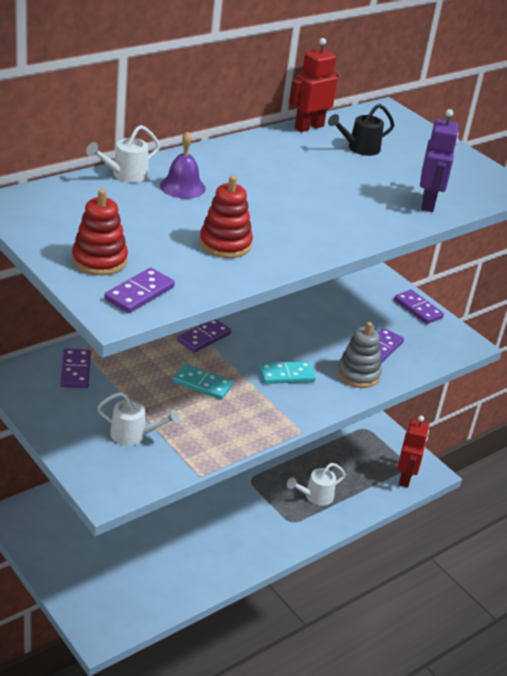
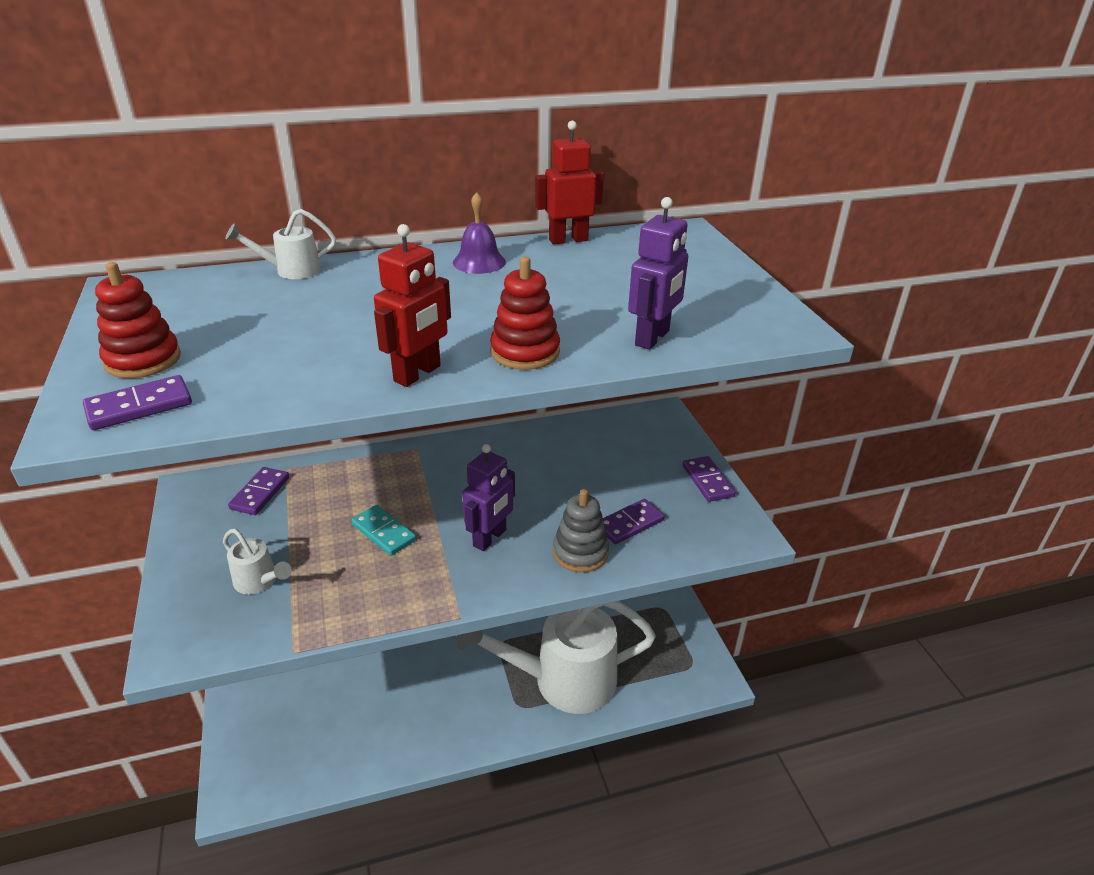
camera: 25 degrees right, 0 degrees up
purple bell [160,132,206,199] -> purple bell moved to [453,192,506,274]
purple domino [177,319,231,353] -> none
red stacking toy [199,175,253,258] -> red stacking toy moved to [490,257,560,370]
turquoise domino [259,361,316,384] -> purple robot [462,444,515,551]
white watering can [287,463,346,506] -> white watering can [456,601,656,714], size x2.39
black watering can [328,104,394,156] -> none
red robot [397,416,429,488] -> red robot moved to [374,224,451,387]

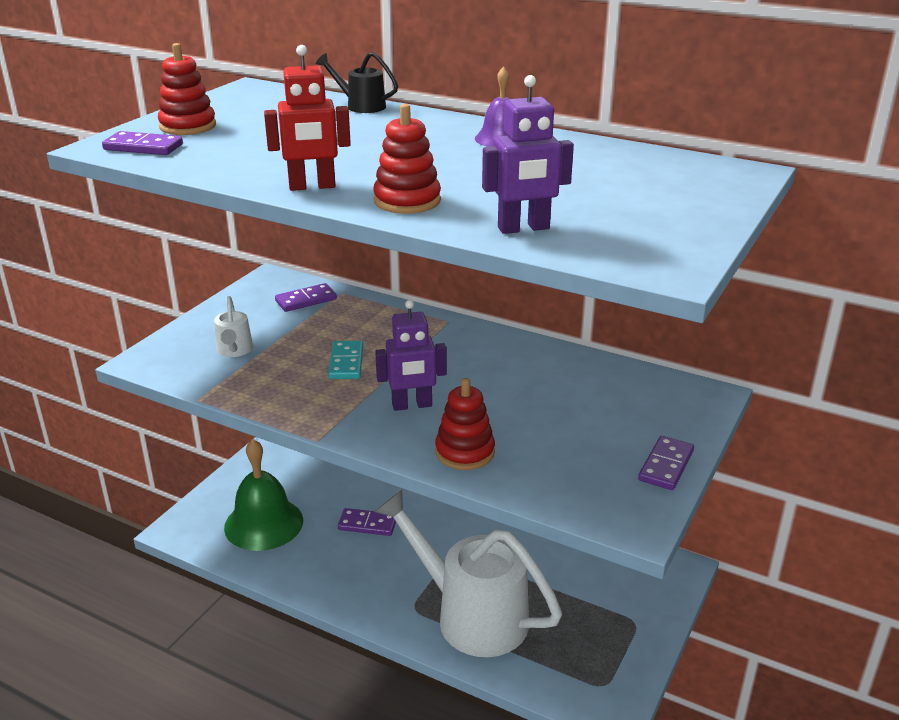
camera: 45 degrees right, 5 degrees down
white watering can [225,209,336,279] -> black watering can [316,52,398,113]
red robot [535,121,604,244] -> none
grey stacking toy [553,489,609,572] -> red stacking toy [435,378,495,470]
purple domino [603,499,664,544] -> purple domino moved to [338,508,396,536]
none -> green bell [224,439,303,551]

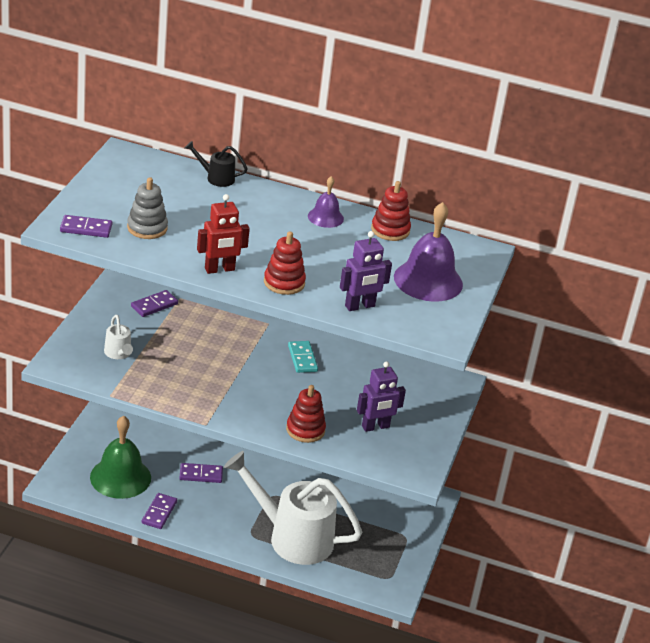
camera: 15 degrees left, 5 degrees up
red stacking toy [158,43,216,135] -> red stacking toy moved to [371,181,411,241]
turquoise domino [328,341,363,379] -> turquoise domino moved to [288,341,318,373]
purple robot [375,300,447,411] -> purple robot moved to [357,361,406,432]
purple domino [638,436,694,490] -> purple domino moved to [142,493,177,529]
none -> grey stacking toy [127,177,168,239]
none -> purple bell [394,202,463,302]

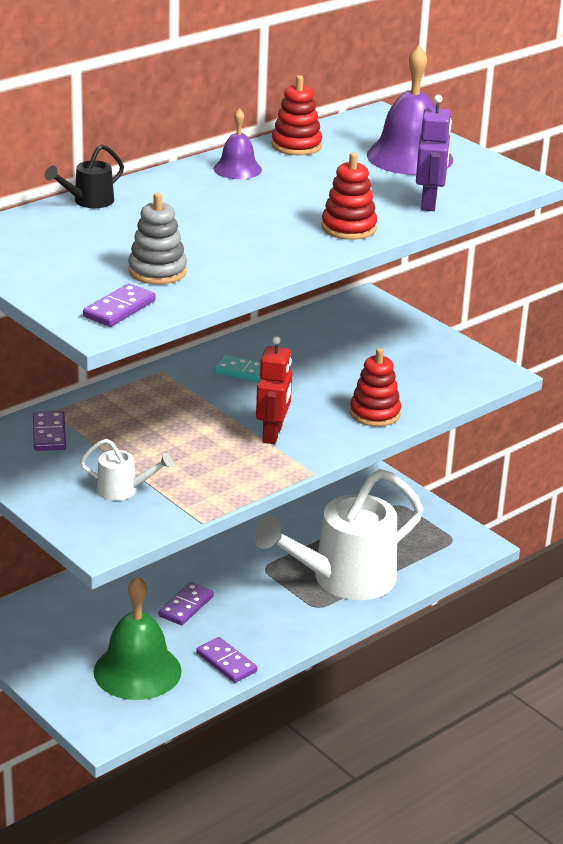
camera: 55 degrees left, 5 degrees down
red robot [197,194,250,274] -> red robot moved to [256,336,292,444]
purple robot [357,361,406,432] -> none

